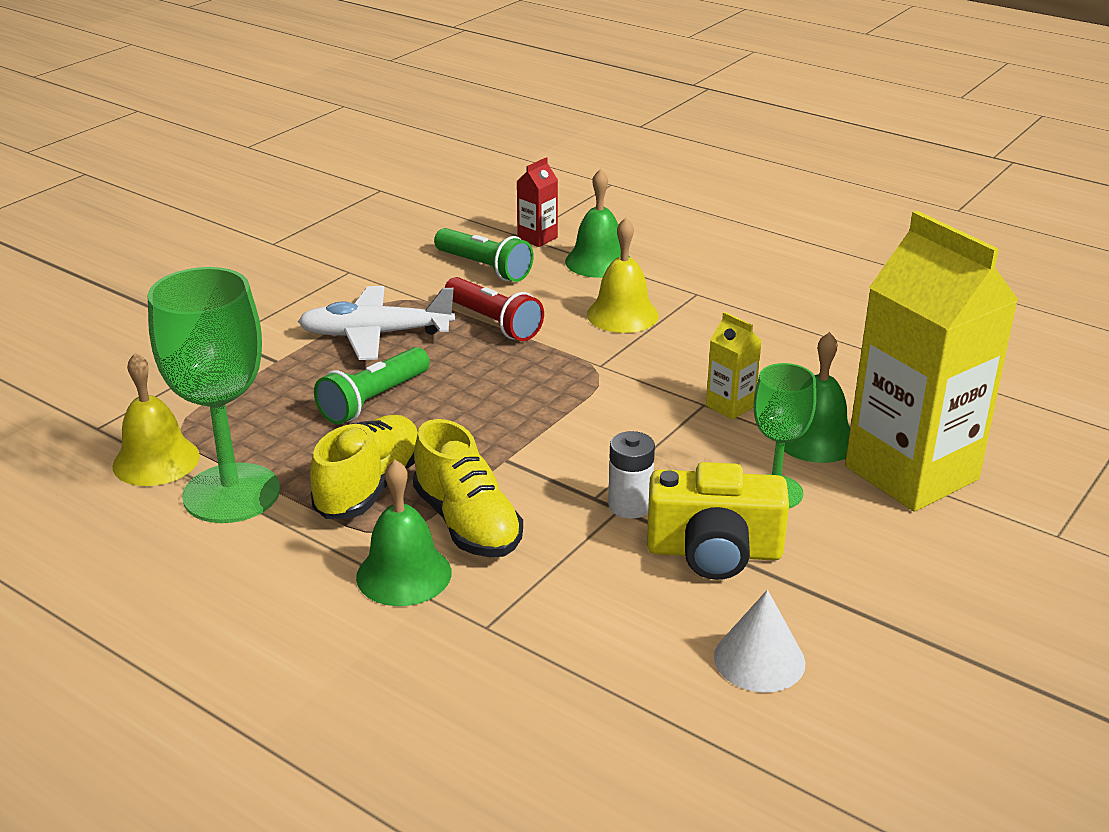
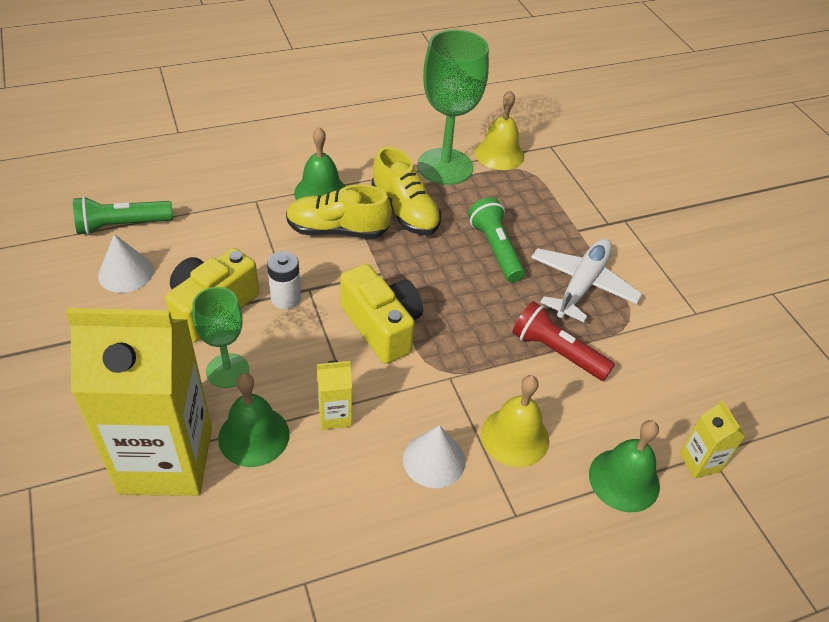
camera: 120 degrees right, 15 degrees up
green flashlight [434,228,534,282] -> green flashlight moved to [73,196,173,235]
red flashlight [445,277,544,341] -> red flashlight turned 45 degrees clockwise [512,301,615,381]
red carton [516,157,558,247] -> yellow carton [680,400,745,479]
none -> yellow camera [340,264,423,364]
none -> white cone [403,425,465,488]

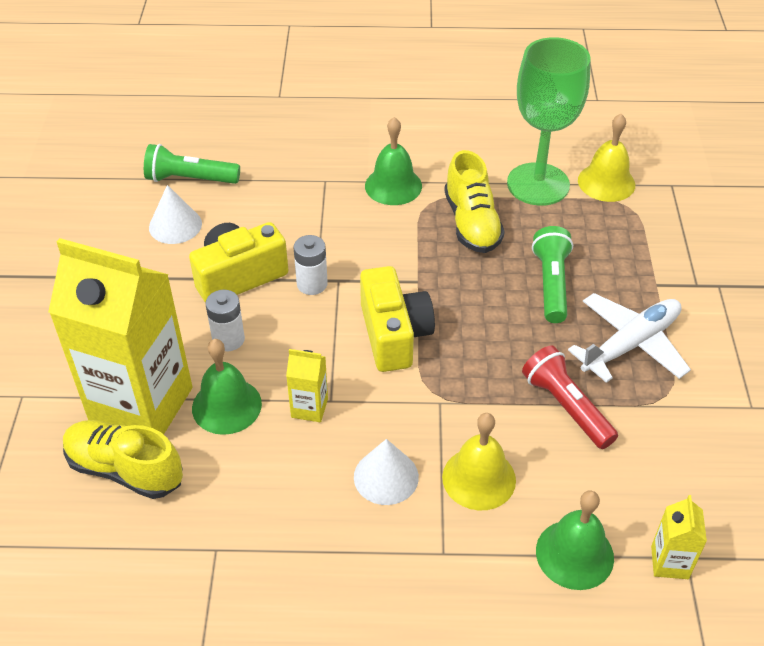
camera: 25 degrees right, 0 degrees up
green goblet [192,287,249,388] -> white battery [205,290,245,351]
yellow shoe [286,184,392,238] -> yellow shoe moved to [63,420,183,499]

